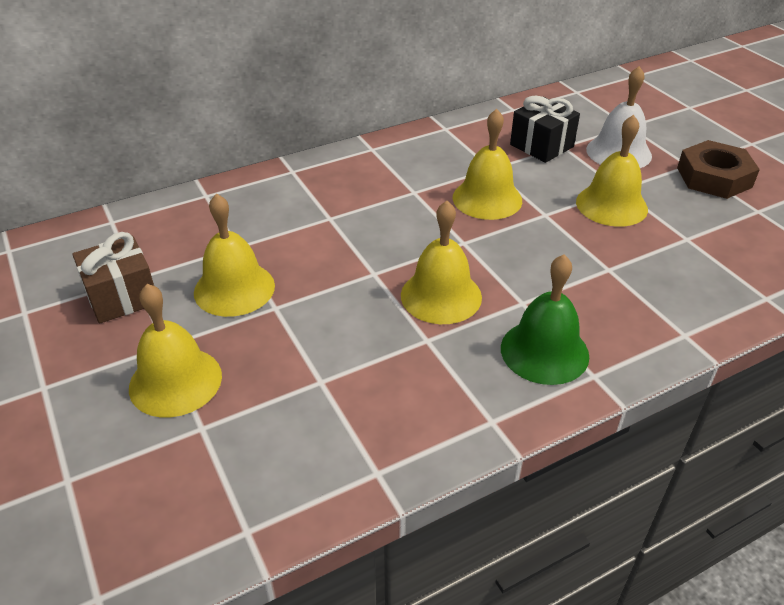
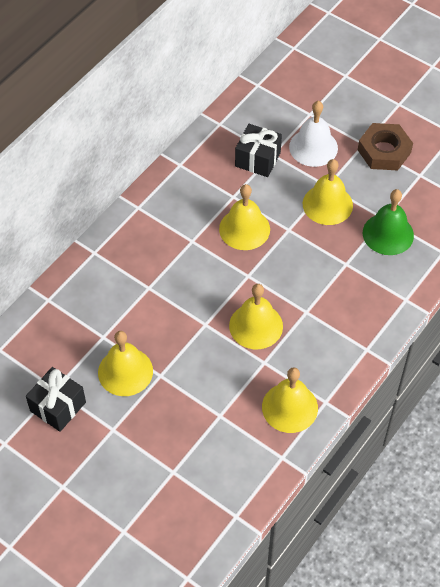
camera: 25 degrees left, 15 degrees up
brown gift [72,232,154,324] -> black gift [26,367,86,432]
yellow bell [129,284,222,417] -> yellow bell moved to [262,367,318,433]
green bell [501,255,589,385] -> green bell moved to [363,189,414,255]

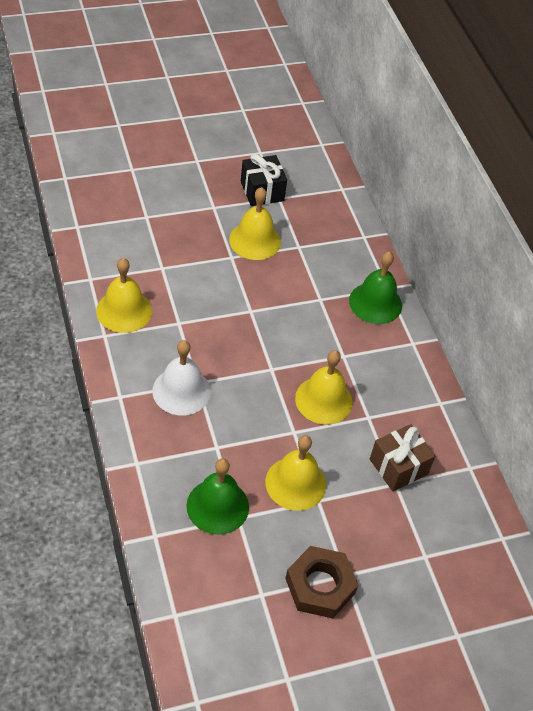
camera: 120 degrees right, 5 degrees down
yellow bell [229,284,283,349] -> none
black gift [235,124,282,177] -> brown gift [370,424,435,491]
white bell [289,101,338,167] -> white bell moved to [152,340,211,415]
none -> green bell [349,251,402,324]

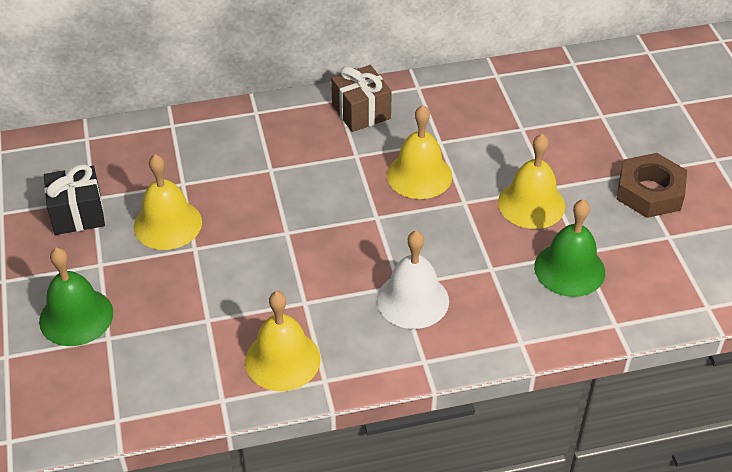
camera: 80 degrees left, 5 degrees down
green bell [349,251,402,324] -> green bell moved to [39,248,113,346]
brown gift [370,424,435,491] -> brown gift moved to [331,65,392,132]

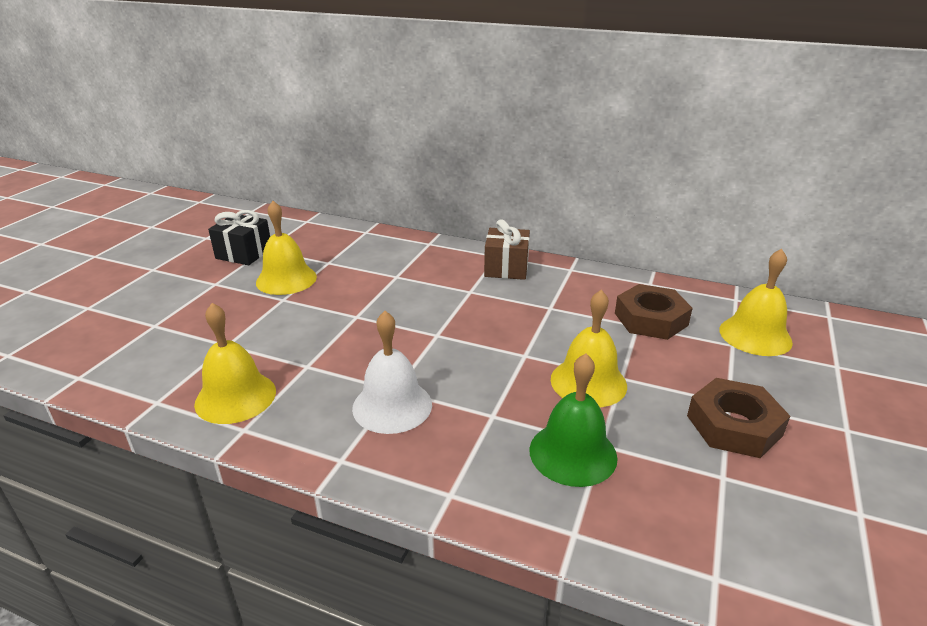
camera: 35 degrees right, 15 degrees down
green bell [39,248,113,346] -> none
yellow bell [387,105,452,199] -> yellow bell moved to [719,249,793,356]
none -> brown nut [615,284,693,340]

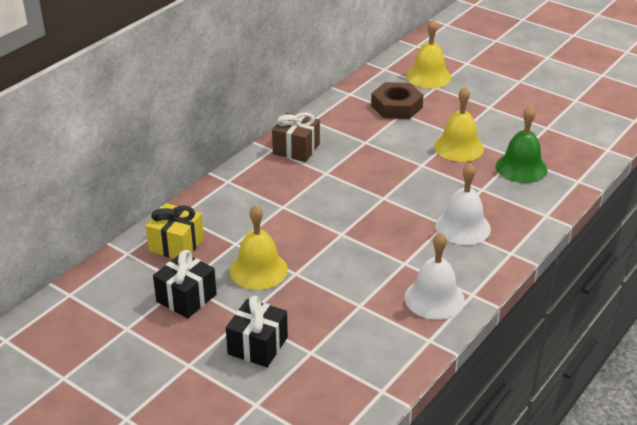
camera: 75 degrees left, 5 degrees up
yellow bell [194,303,276,424] -> white bell [405,232,465,320]
brown nut [687,378,790,458] -> none
none -> yellow gift [146,203,204,259]
none -> black gift [226,296,288,367]

